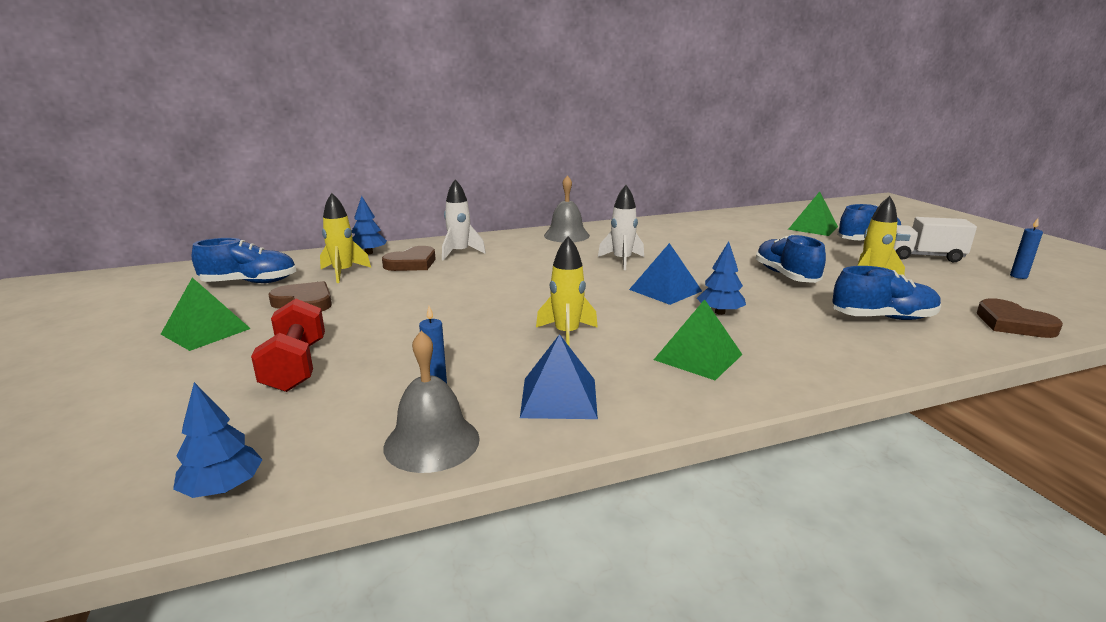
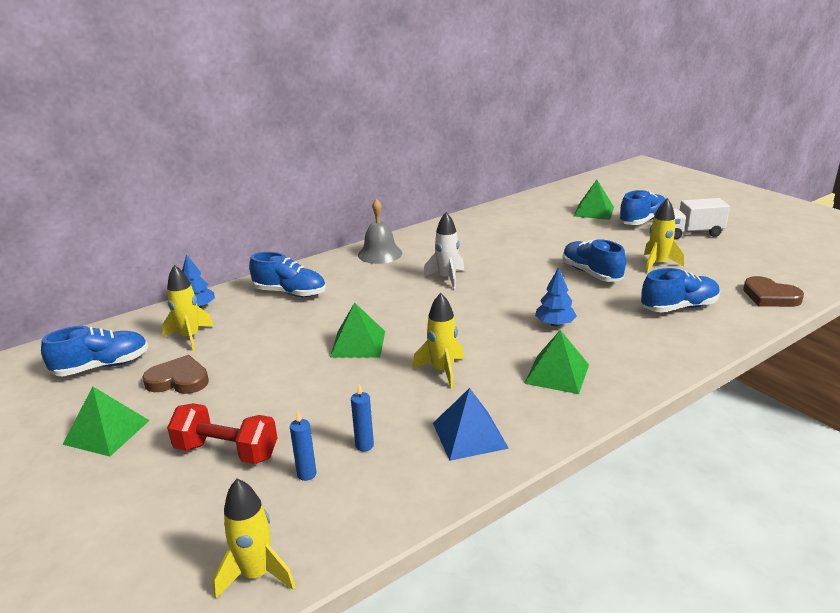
camera: 15 degrees left, 5 degrees up
blue tree [173,382,263,498] -> yellow rocket [213,479,295,599]
red dumbbell [251,298,325,392] -> red dumbbell turned 45 degrees counterclockwise [167,403,277,464]
brown heart [382,246,436,271] -> none
grey bell [384,331,480,473] -> none
white rocket [442,179,486,261] -> blue shoe [249,252,326,297]
blue pyramid [629,243,702,305] -> none
blue candle [1010,218,1043,279] -> blue candle moved to [290,411,316,481]
none -> green pyramid [330,302,385,357]

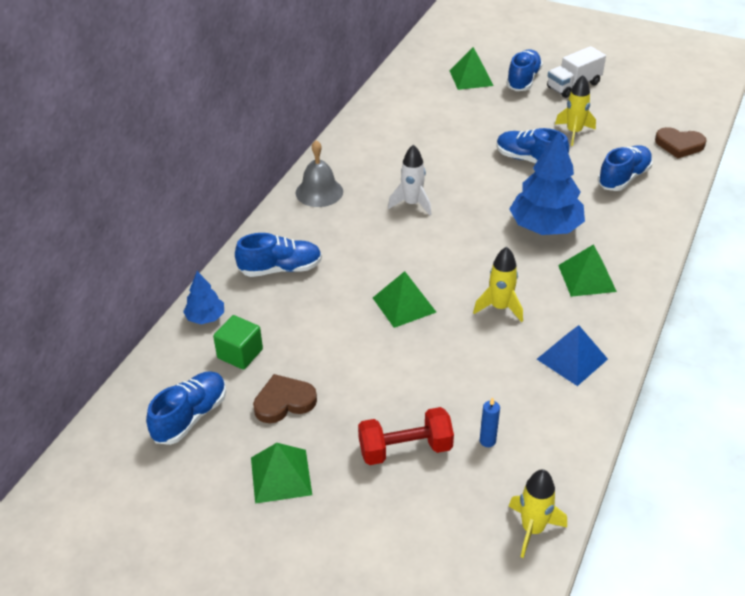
camera: 30 degrees left, 15 degrees up
yellow rocket [162,265,214,352] -> green cube [213,315,263,370]
blue candle [351,384,374,452] -> none
blue tree [535,267,577,327] -> blue tree [509,131,585,235], size x1.99

